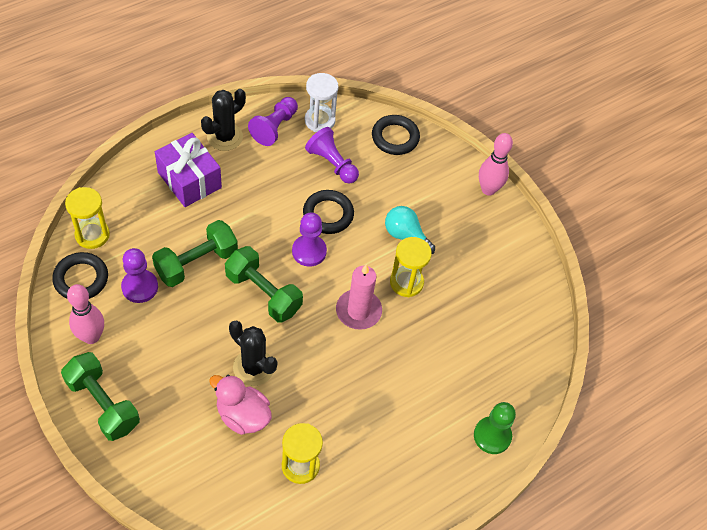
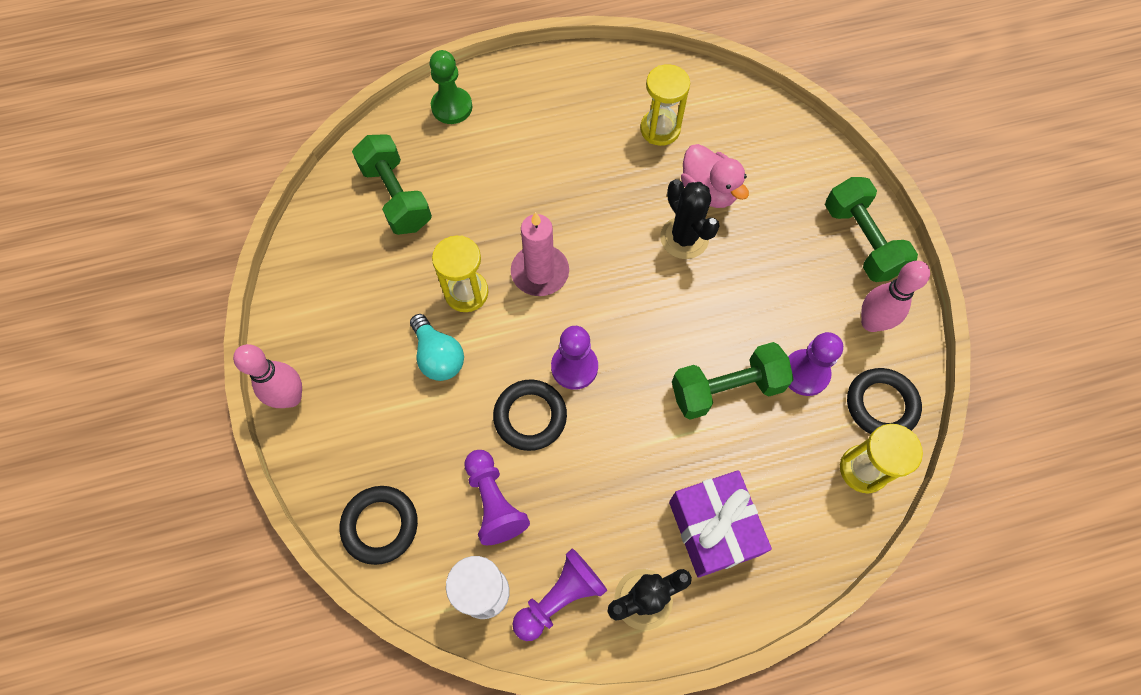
camera: 155 degrees left, 10 degrees up
green dumbbell [225,246,303,322] -> green dumbbell moved to [352,134,432,235]

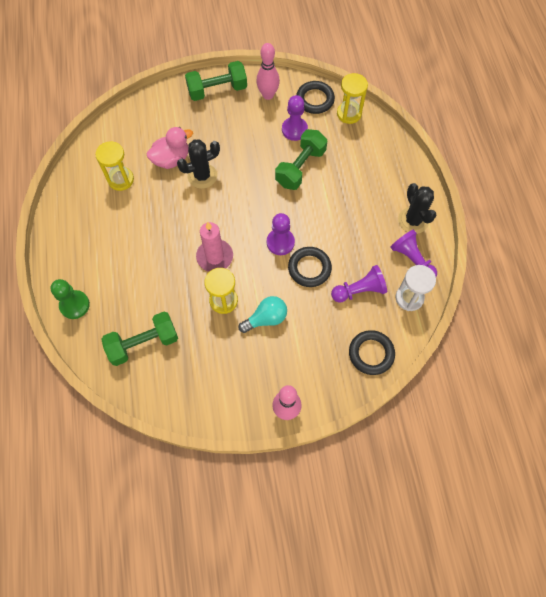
camera: 85 degrees left, 0 degrees up
purple gift [669,470,772,578] -> none
green dumbbell [672,342,794,420] -> green dumbbell turned 45 degrees clockwise [275,129,327,190]

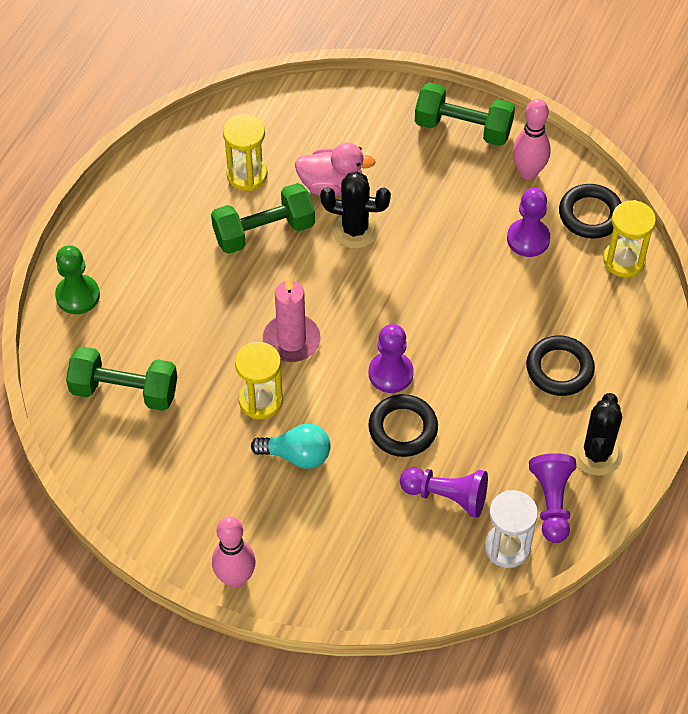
camera: 35 degrees right, 10 degrees down
green dumbbell [275,129,327,190] -> green dumbbell moved to [211,183,315,254]
black ring [349,330,395,375] -> black ring moved to [526,336,595,396]

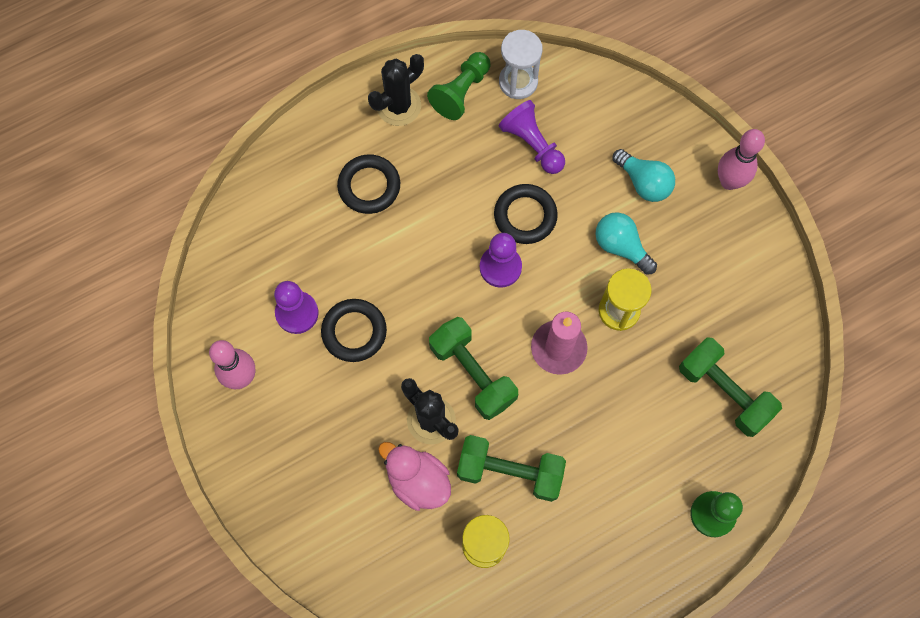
camera: 145 degrees left, 15 degrees up
green dumbbell [415,82,515,146] -> green dumbbell moved to [429,317,518,420]
purple pawn [529,453,576,543] -> green pawn [427,52,491,120]
black ring [559,184,622,239] -> black ring moved to [321,299,387,362]
yellow hourglass [603,200,656,277] -> none
none -> turquoise light bulb [612,149,675,202]

